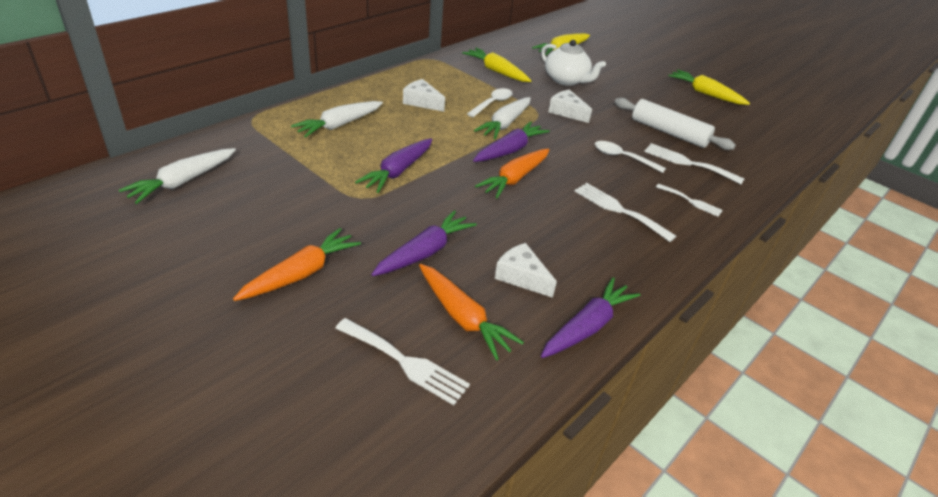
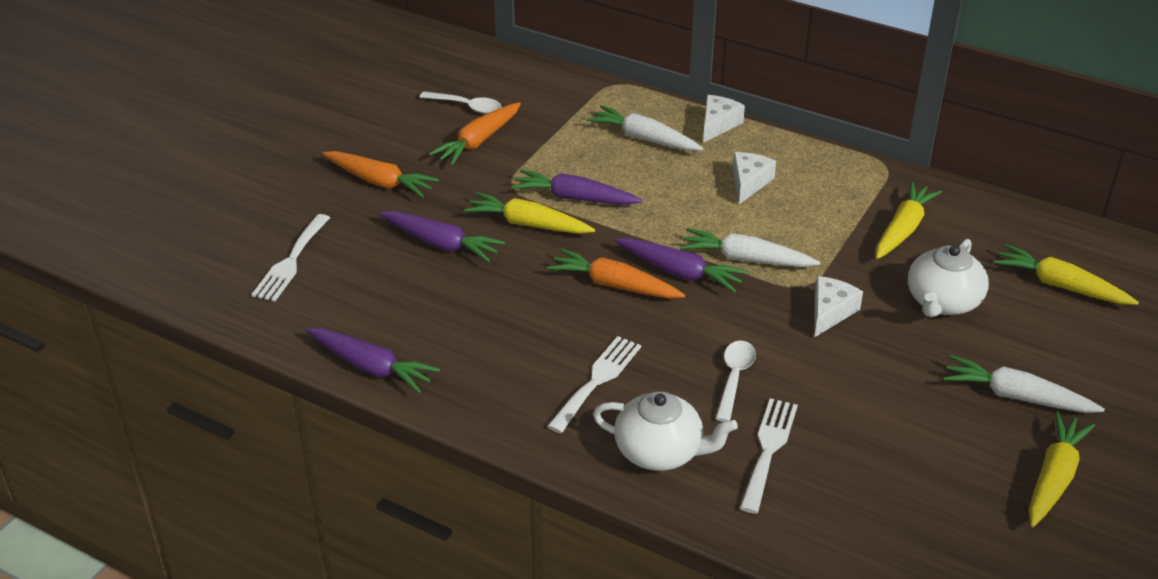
camera: 80 degrees right, 0 degrees up
white carrot [119,148,236,204] -> white carrot moved to [943,355,1105,413]
orange carrot [419,264,524,360] -> orange carrot moved to [429,102,521,166]
white spoon [467,88,512,117] -> white spoon moved to [419,91,502,114]
white cheese [495,243,557,298] -> white cheese moved to [703,95,745,143]
white rolling pin [614,98,736,150] -> none
white fork [656,184,723,217] -> white teapot [593,391,738,471]
none -> yellow carrot [464,192,595,234]

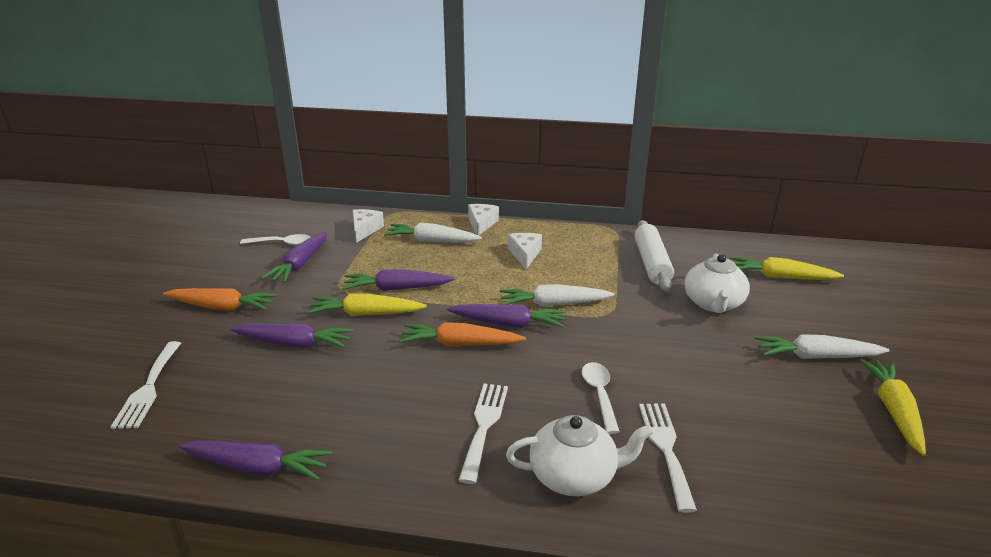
camera: 20 degrees left, 10 degrees down
orange carrot [429,102,521,166] -> purple carrot [261,232,327,283]
white cheese [814,276,863,338] -> white cheese moved to [352,209,384,243]
yellow carrot [876,181,942,259] -> white rolling pin [634,220,674,292]

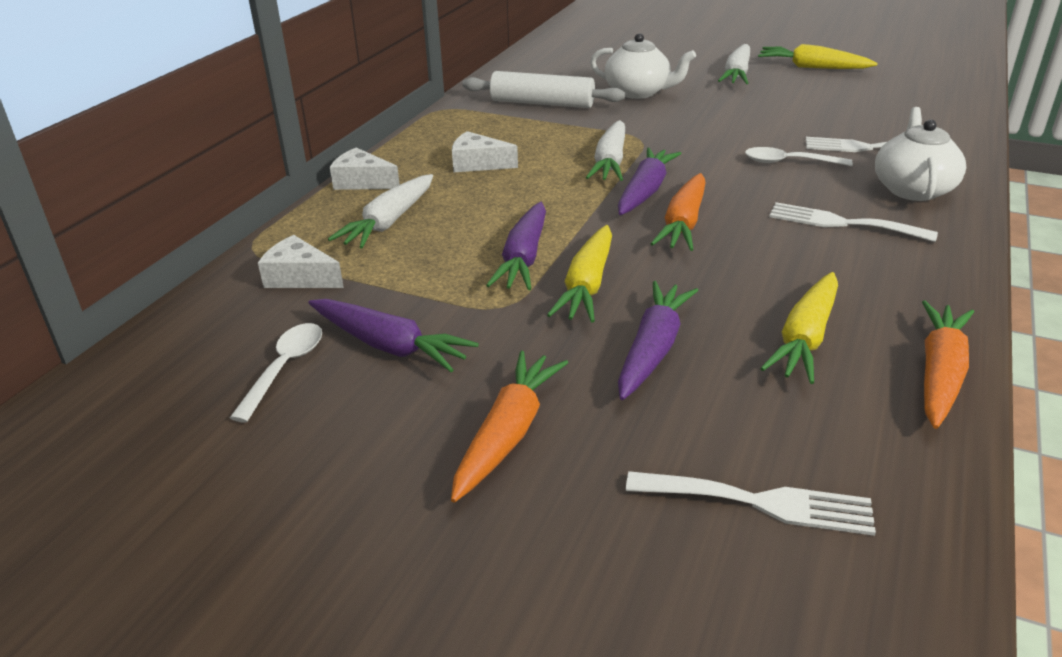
camera: 75 degrees left, 5 degrees up
purple carrot [179,440,332,481] -> orange carrot [922,300,974,429]
yellow carrot [730,257,844,280] -> yellow carrot moved to [760,272,838,384]

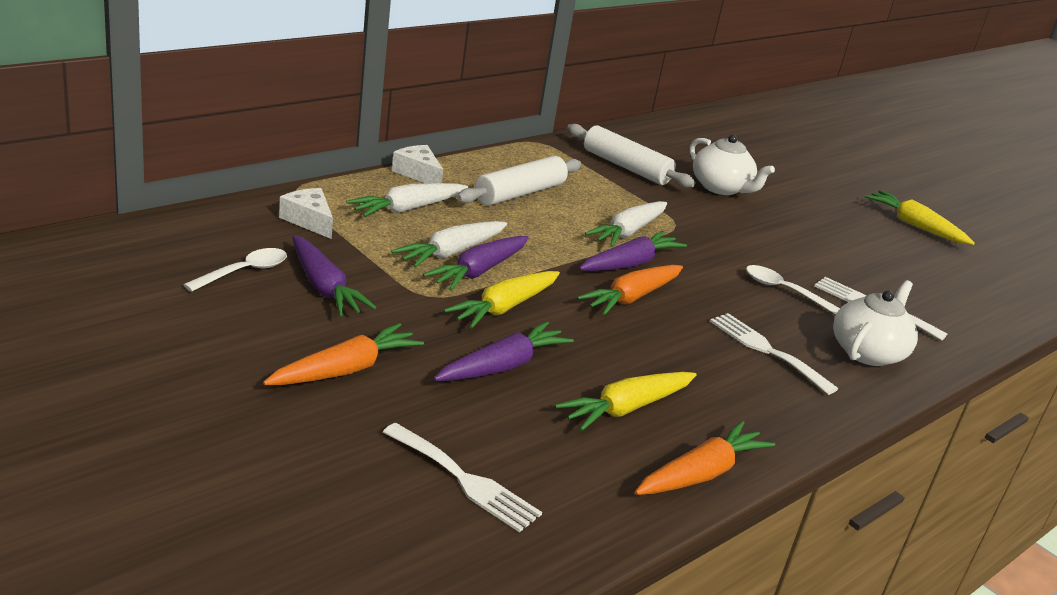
camera: 20 degrees right, 5 degrees down
white cheese [452,131,518,173] -> white rolling pin [457,156,581,206]
white carrot [718,44,750,84] -> white carrot moved to [392,221,507,268]

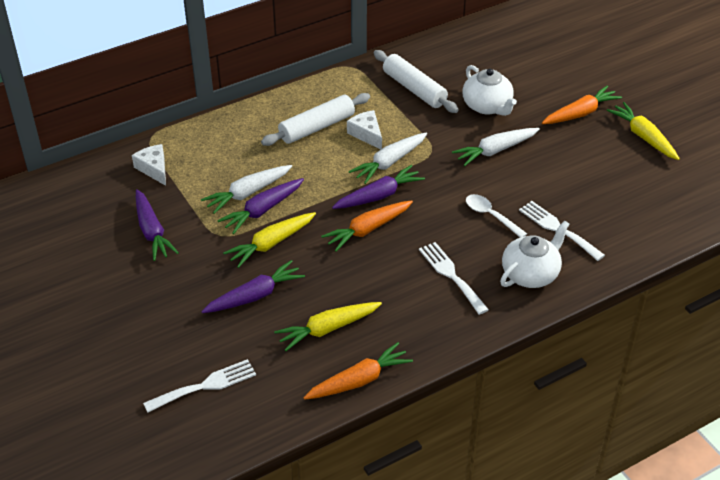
camera: 15 degrees right, 15 degrees up
white spoon [183,248,287,292] -> none
orange carrot [263,323,424,385] -> orange carrot moved to [542,86,622,124]
white carrot [347,183,468,217] -> white carrot moved to [452,128,540,166]
white fork [383,423,542,532] -> white fork turned 75 degrees counterclockwise [143,359,256,413]
white cheese [392,145,443,183] -> white cheese moved to [347,110,382,150]

